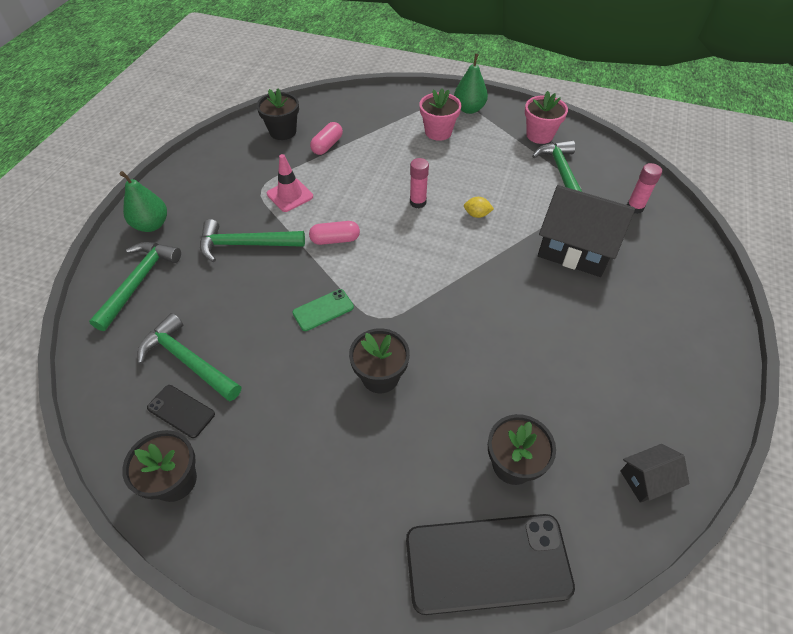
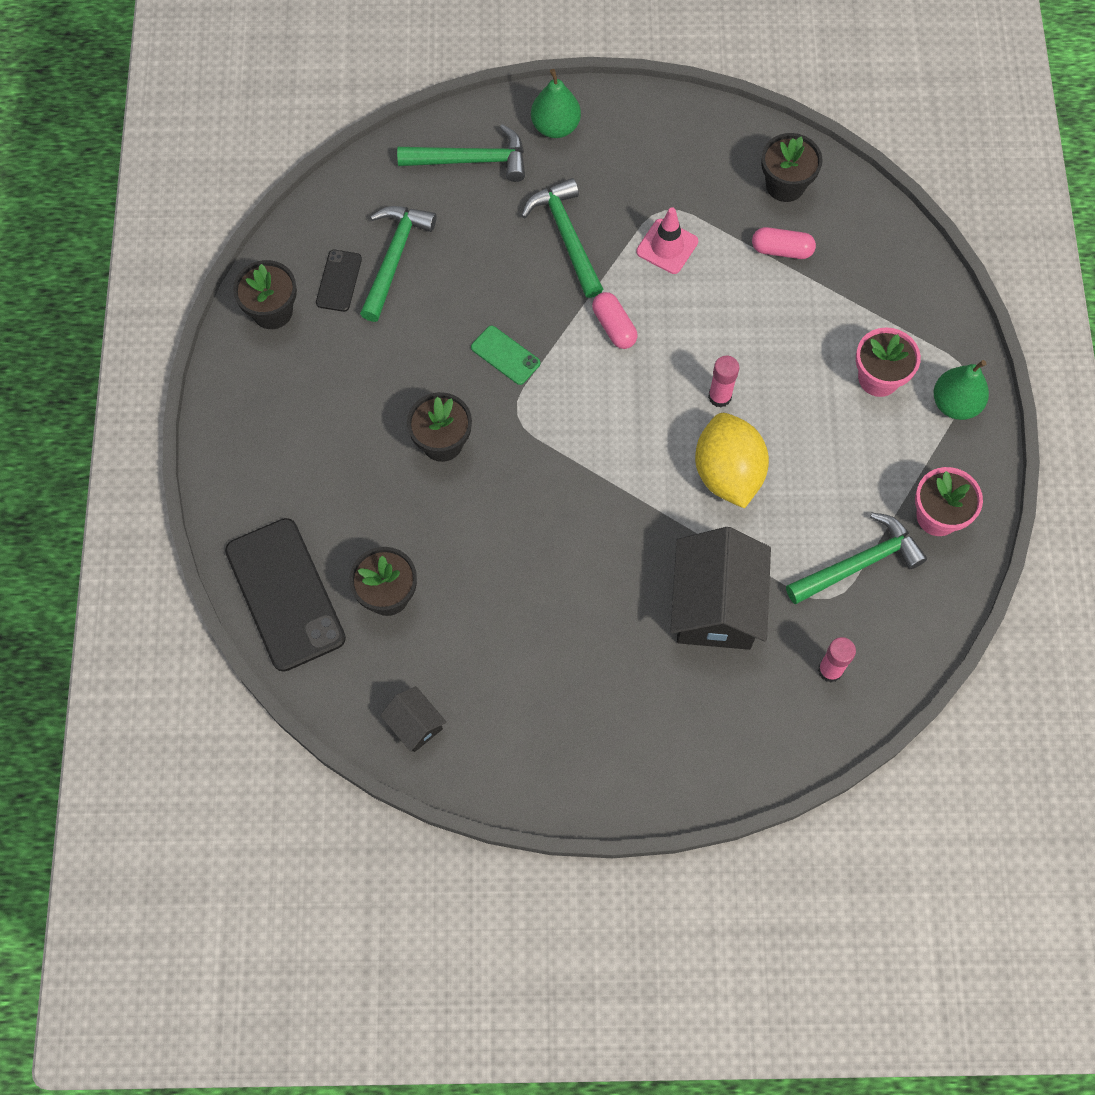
camera: 70 degrees right, 15 degrees up
yellow lemon [464,197,494,218] -> yellow lemon [695,413,769,509], size x2.49

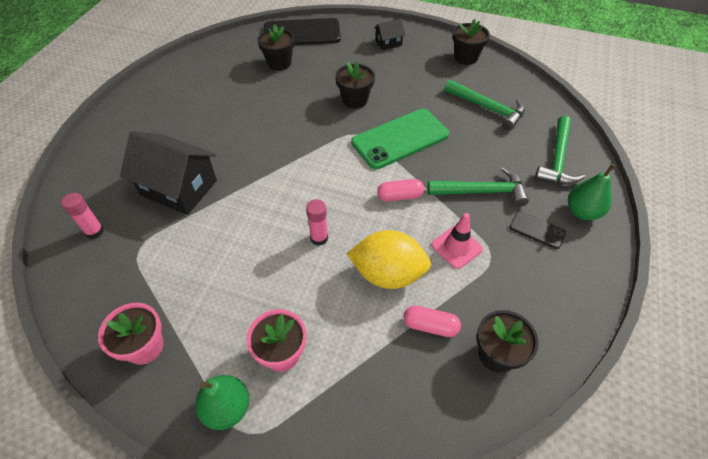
camera: 110 degrees right, 15 degrees down
black phone [316,250,362,312] -> black phone moved to [510,211,566,249]
black house [380,686,447,752] -> black house moved to [374,19,405,50]
green phone [471,326,540,385] -> green phone [351,108,449,169], size x2.09
yellow lemon [695,413,769,509] -> yellow lemon moved to [347,230,431,289]
pink capsule [752,227,816,259] -> pink capsule turned 75 degrees clockwise [404,306,461,337]
green hammer [786,513,927,604] -> none

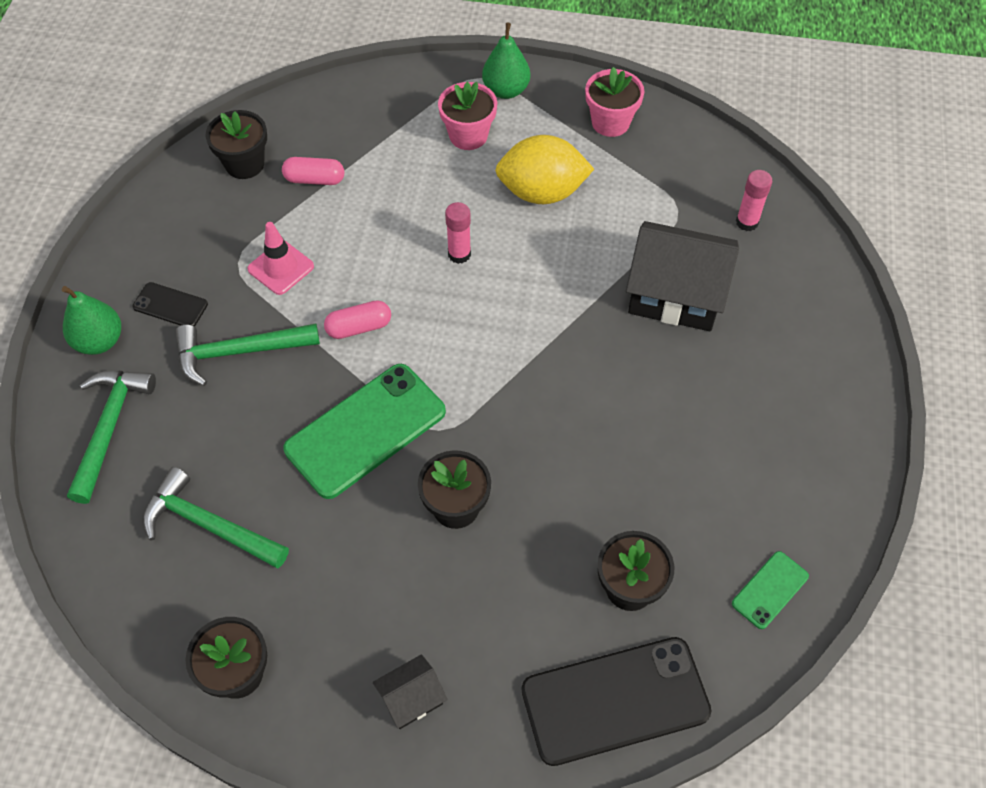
camera: 170 degrees right, 5 degrees up
yellow lemon [347,230,431,289] -> yellow lemon moved to [495,135,594,204]
none -> green phone [732,551,809,629]

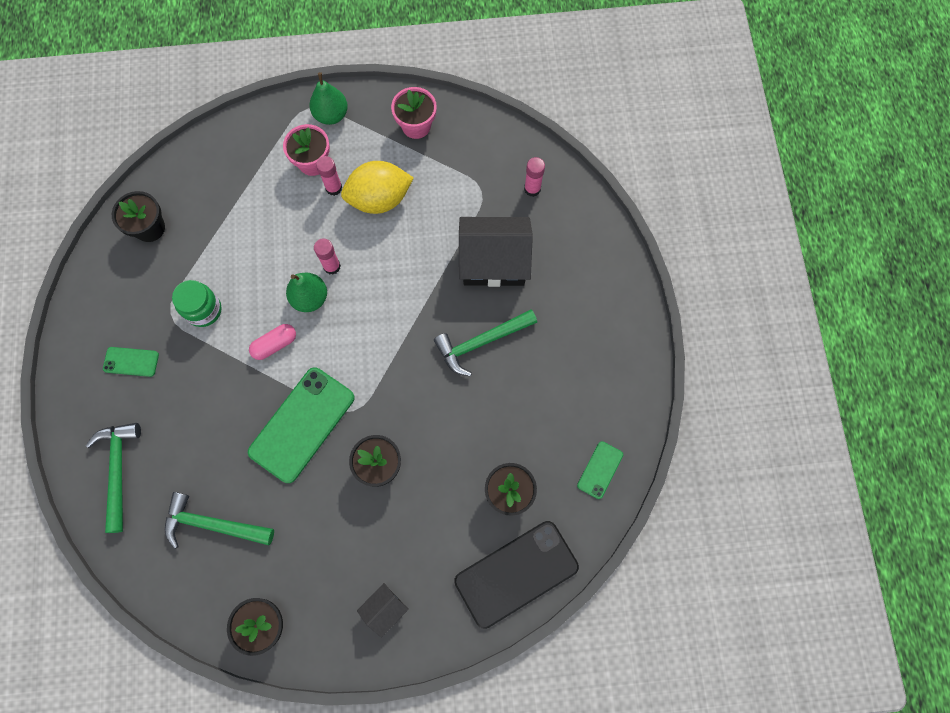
camera: 15 degrees left, 15 degrees up
green pear [62,286,121,355] -> green pear moved to [286,273,327,312]
black phone [132,282,208,327] -> green phone [103,347,159,377]
green hammer [175,323,320,386] -> green hammer moved to [434,309,537,376]
pink traffic cone [247,222,314,295] -> green jar [172,280,222,327]
pink capsule [282,157,344,185] -> none
none -> pink glue stick [316,156,342,196]

